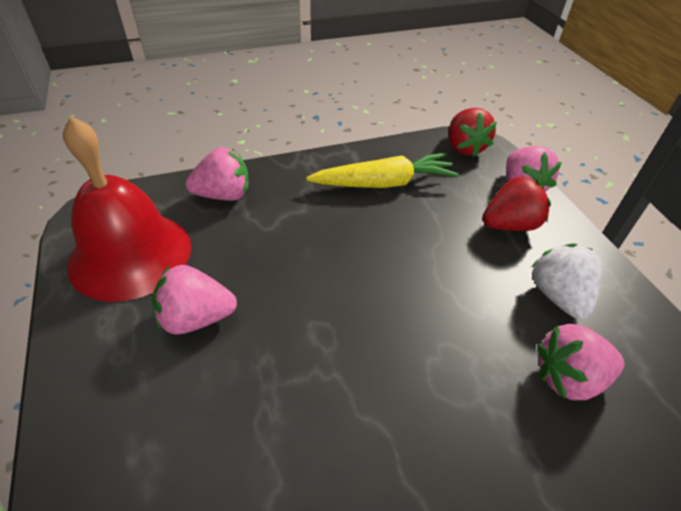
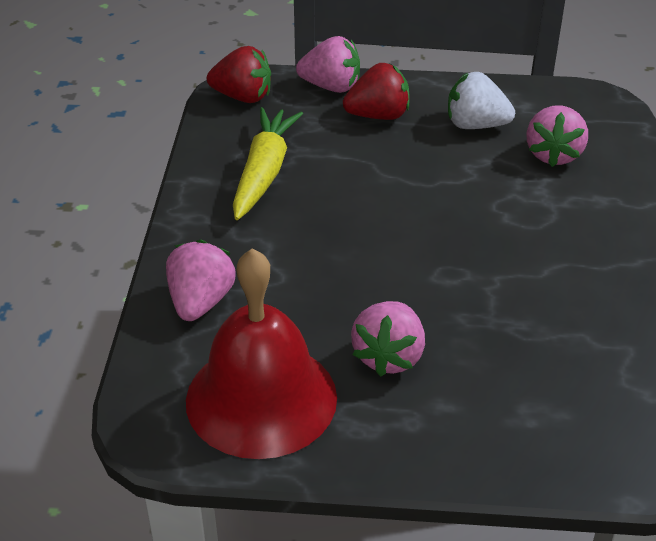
camera: 65 degrees left, 5 degrees down
red strawberry [482,176,551,231] -> red strawberry turned 75 degrees clockwise [343,63,410,120]

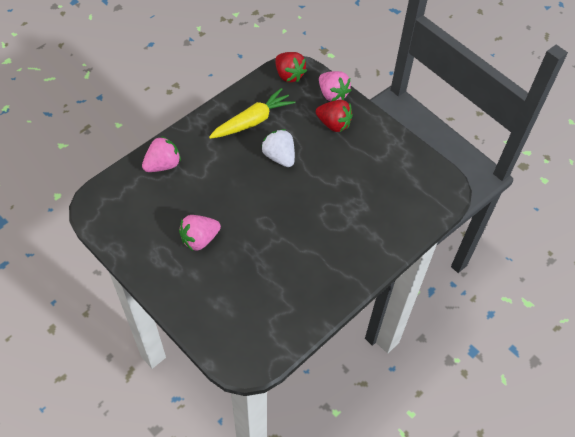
camera: 40 degrees right, 15 degrees up
red bell [186,248,337,459] -> none
white strawberry [448,72,515,129] -> white strawberry moved to [261,129,295,167]
pink strawberry [527,106,588,167] -> none

